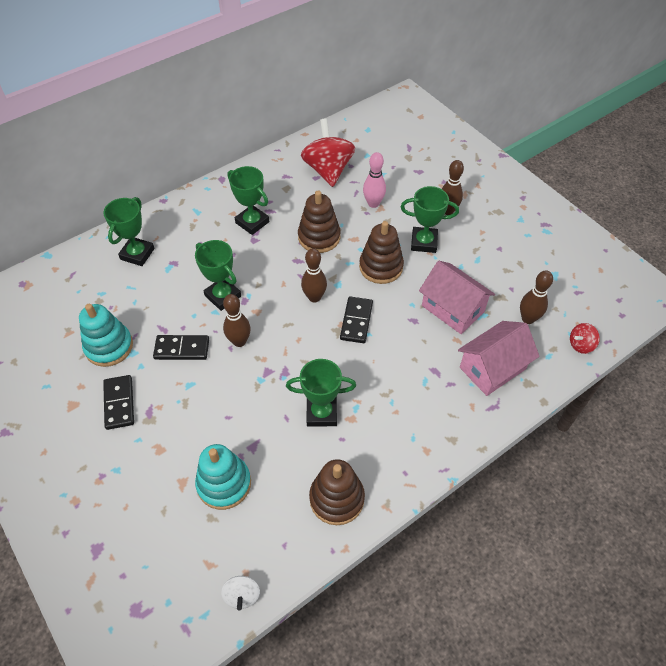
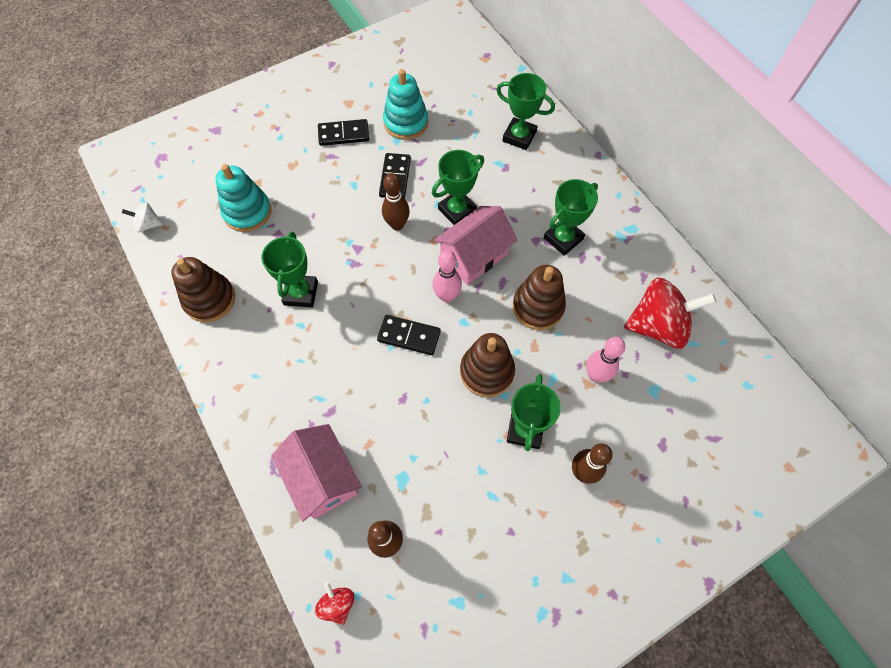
camera: 95 degrees right, 10 degrees up
brown bowling pin [301,248,327,303] -> pink bowling pin [433,250,462,302]
pink house [419,261,495,334] -> pink house moved to [434,206,517,285]

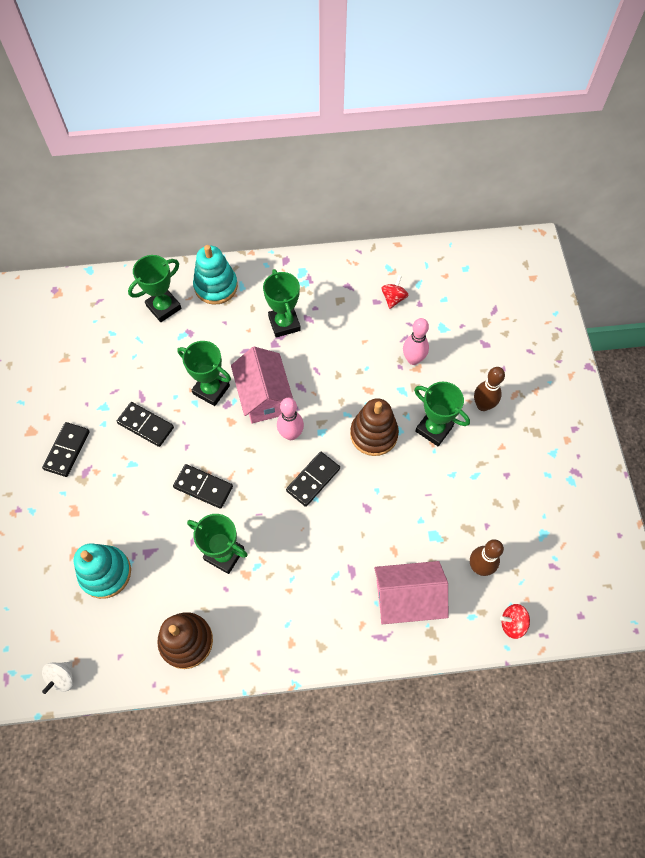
camera: 65 degrees left, 0 degrees up
brown bowling pin [382,173,410,230] -> none
turquoise stacking toy [383,69,428,140] -> turquoise stacking toy moved to [193,245,238,304]
green trophy [432,150,484,225] -> green trophy turned 45 degrees counterclockwise [177,341,231,406]
brown stacking toy [513,265,566,330] -> none
red spinning top [624,277,716,349] -> red spinning top [382,275,409,309], size x0.46
none -> black domino [173,464,233,509]

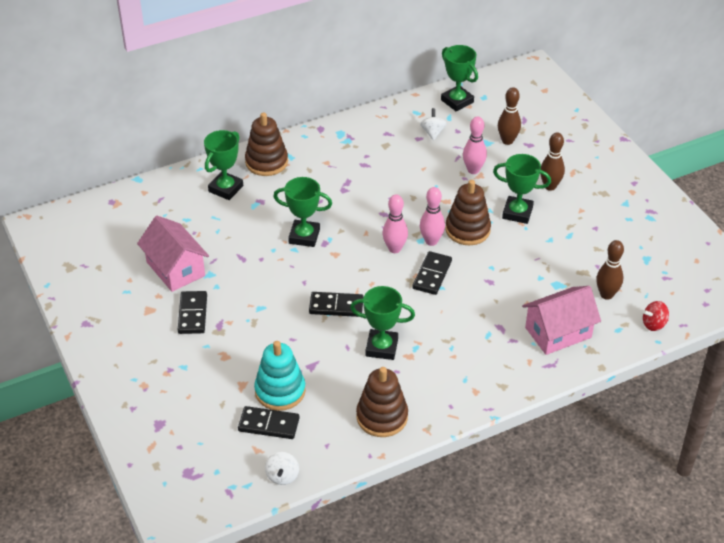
camera: 20 degrees left, 20 degrees down
black domino [117,402,174,447] -> black domino moved to [238,406,299,439]
turquoise stacking toy [193,245,238,304] -> brown stacking toy [245,112,288,176]
pink house [231,347,293,423] -> pink house moved to [137,216,209,292]
green trophy [263,269,301,338] -> green trophy moved to [441,45,478,111]
red spinning top [382,275,409,309] -> white spinning top [420,108,447,140]
none -> pink bowling pin [420,187,445,246]
none -> brown bowling pin [498,87,521,145]

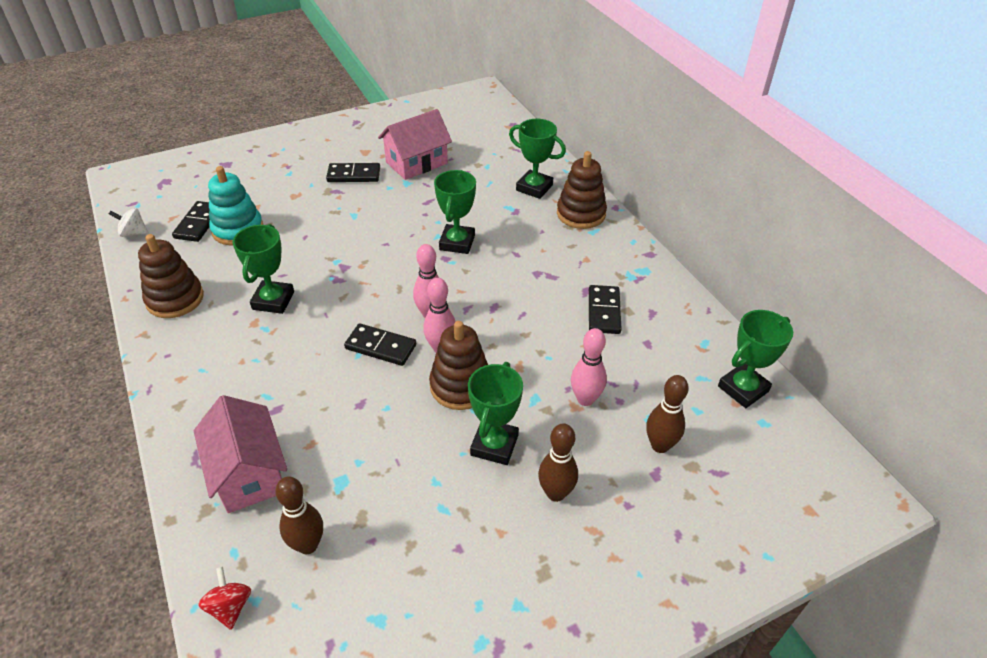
camera: 90 degrees right, 0 degrees up
black domino [309,292,364,317] -> black domino moved to [589,285,622,334]
white spinning top [420,108,447,140] -> none

